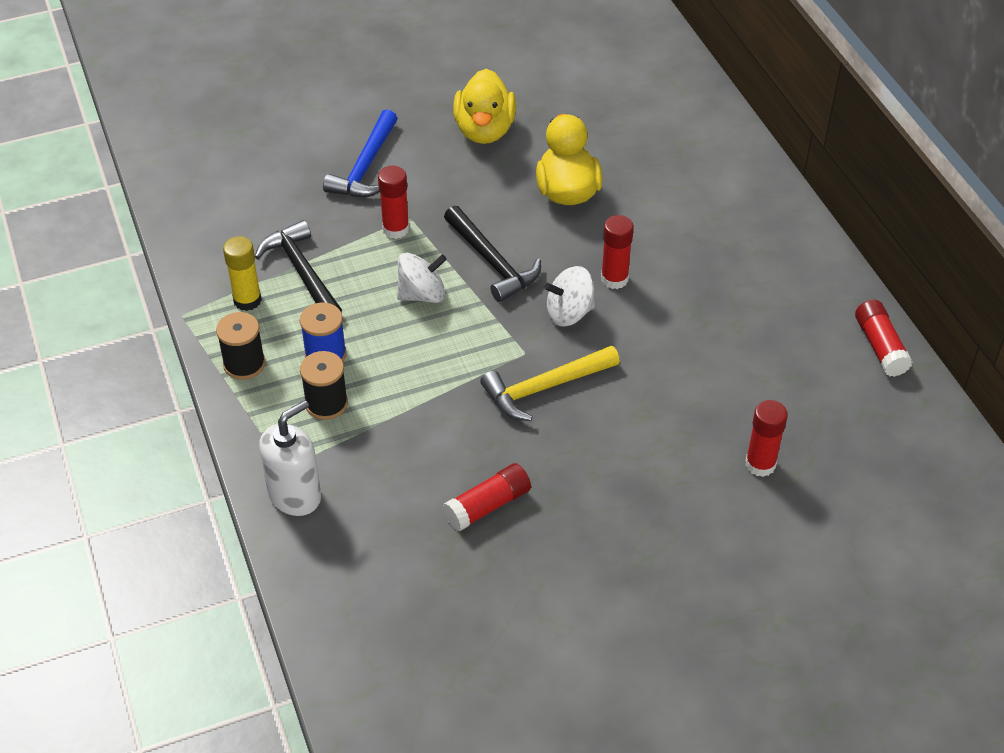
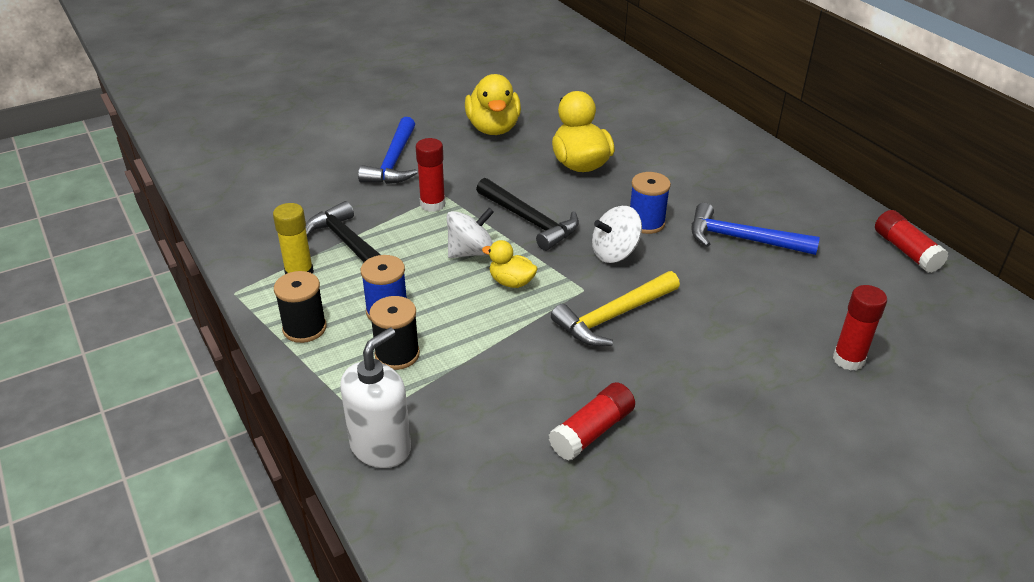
camera: 10 degrees left, 10 degrees down
red glue stick [601,215,634,289] -> blue spool [630,172,671,234]
none -> yellow duck [482,240,538,288]
none -> blue hammer [692,203,820,255]

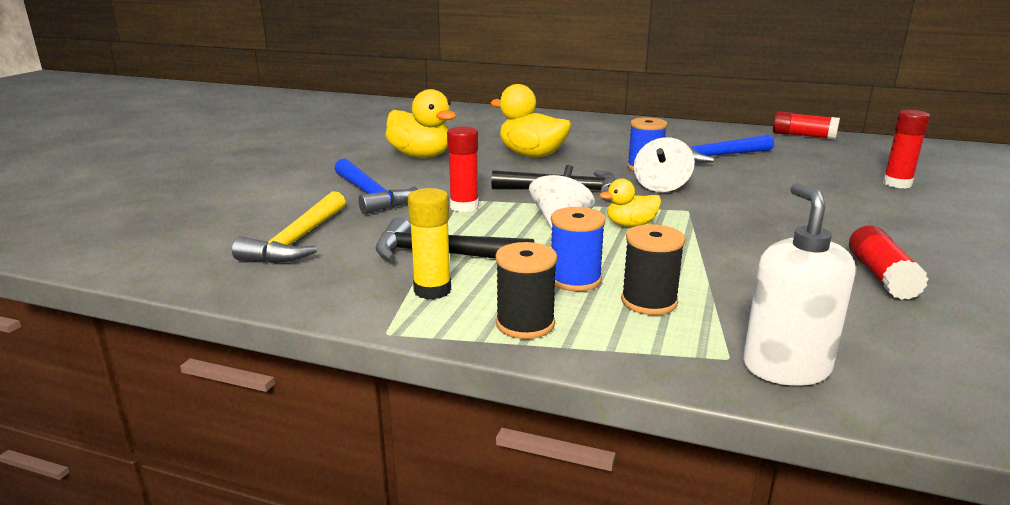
camera: 40 degrees left, 15 degrees down
yellow hammer [551,271,680,346] -> yellow hammer moved to [232,191,346,263]

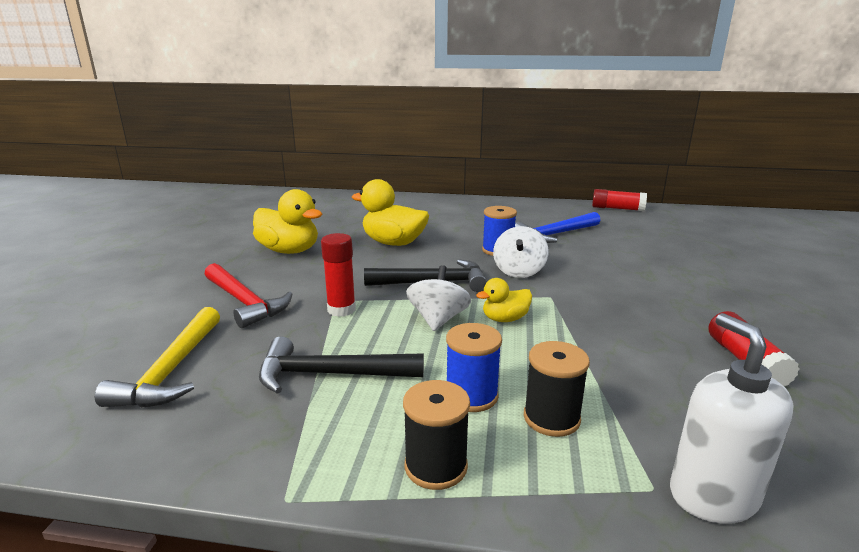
camera: 10 degrees left, 0 degrees up
blue hammer [334,159,417,215] -> red hammer [205,263,292,328]
yellow glue stick [408,188,451,300] -> none
red glue stick [883,110,930,189] -> none

